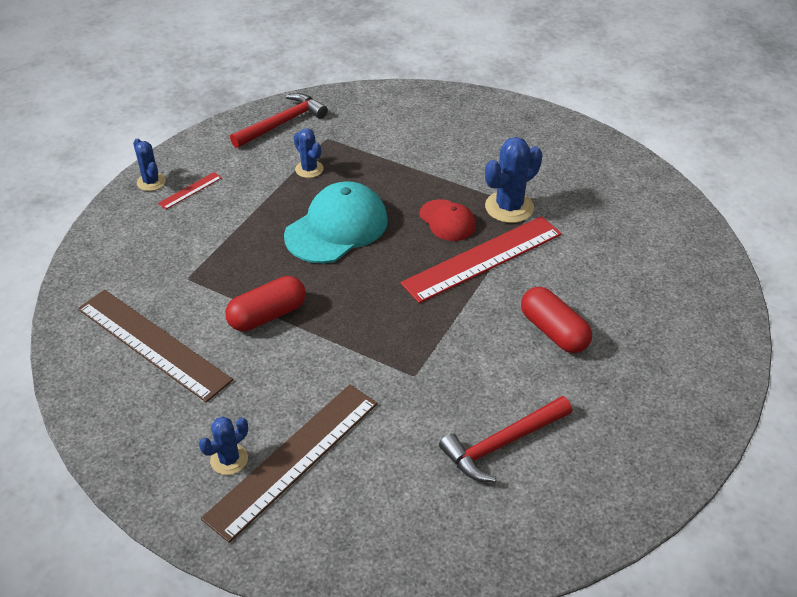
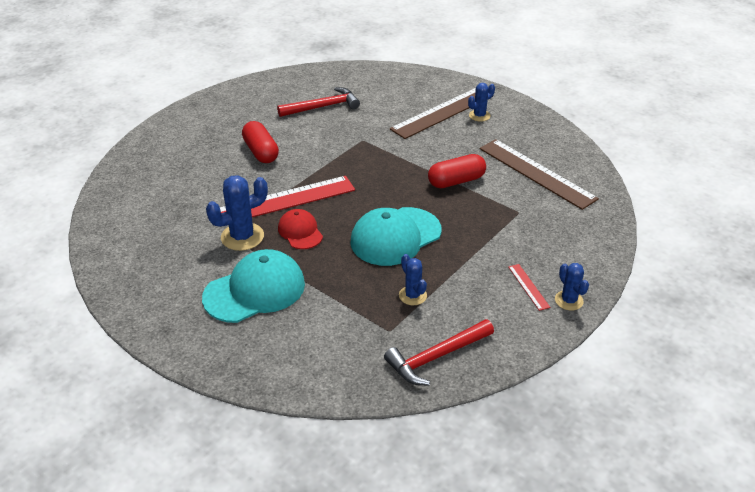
camera: 170 degrees left, 5 degrees down
red ruler [158,172,222,210] -> red ruler turned 75 degrees counterclockwise [508,264,550,311]
none -> turquoise cap [202,249,305,323]

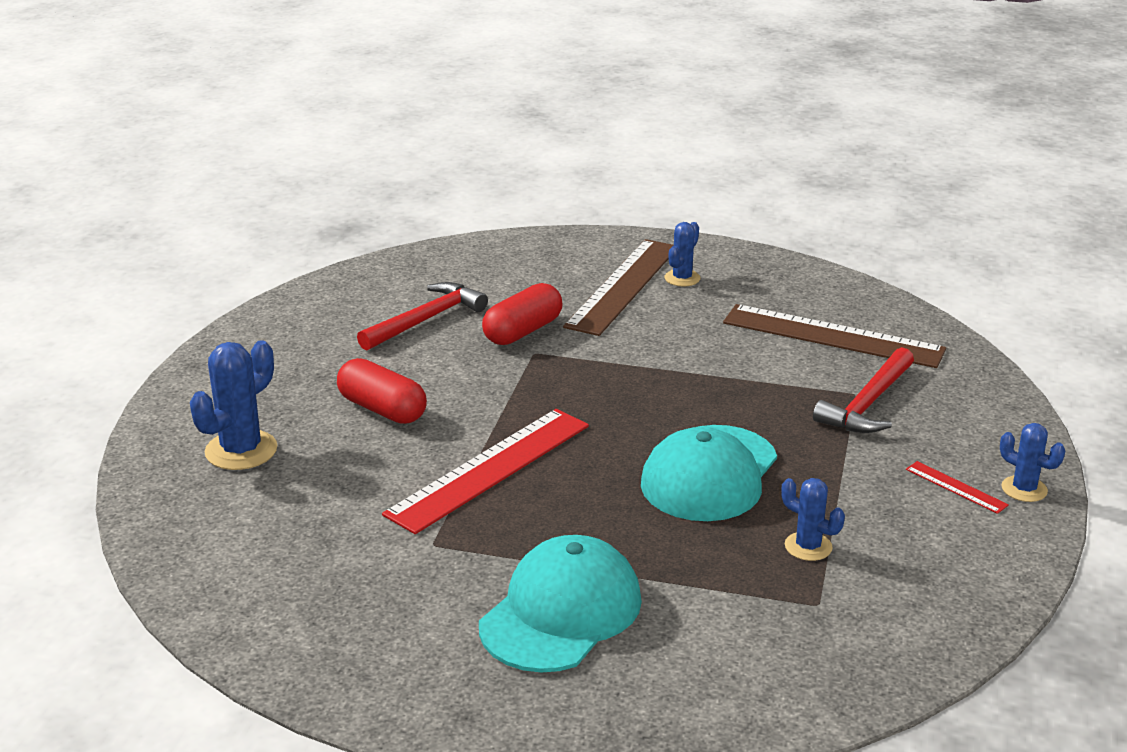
camera: 25 degrees left, 10 degrees down
blue cactus [206,175,268,251] -> blue cactus moved to [190,340,277,470]
red cap [278,209,323,249] -> none
red hammer [384,319,494,385] -> red hammer moved to [813,347,914,433]
red capsule [428,154,486,188] -> red capsule moved to [482,283,563,345]

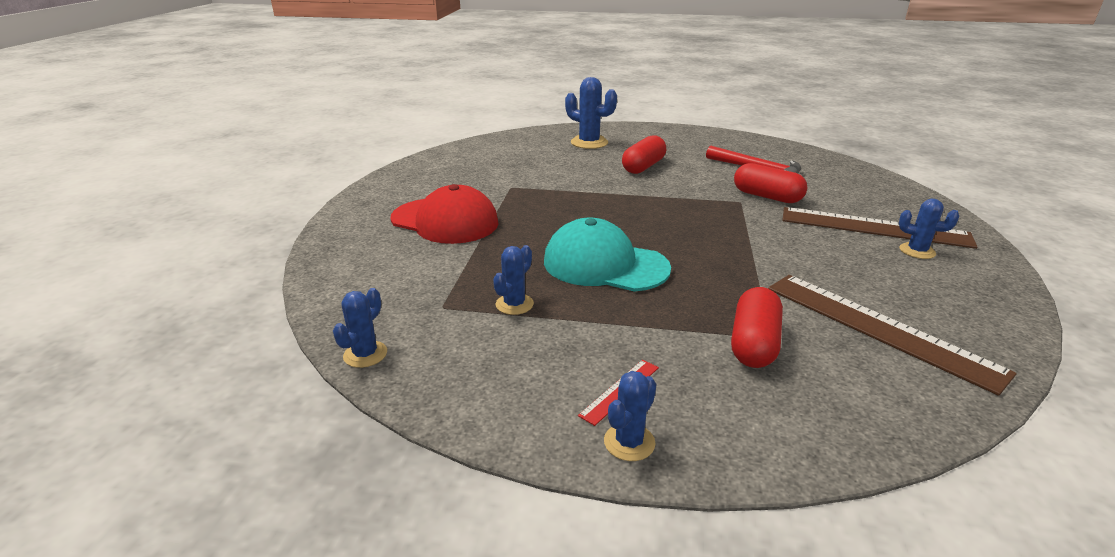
camera: 85 degrees right, 0 degrees up
red ruler [382,409,589,534] -> none
turquoise cap [479,535,642,673] -> red cap [391,184,499,244]
brown ruler [723,304,946,368] -> brown ruler turned 60 degrees counterclockwise [768,275,1017,396]
red hammer [813,347,914,433] -> red capsule [731,287,783,368]
none -> blue cactus [333,288,387,368]

